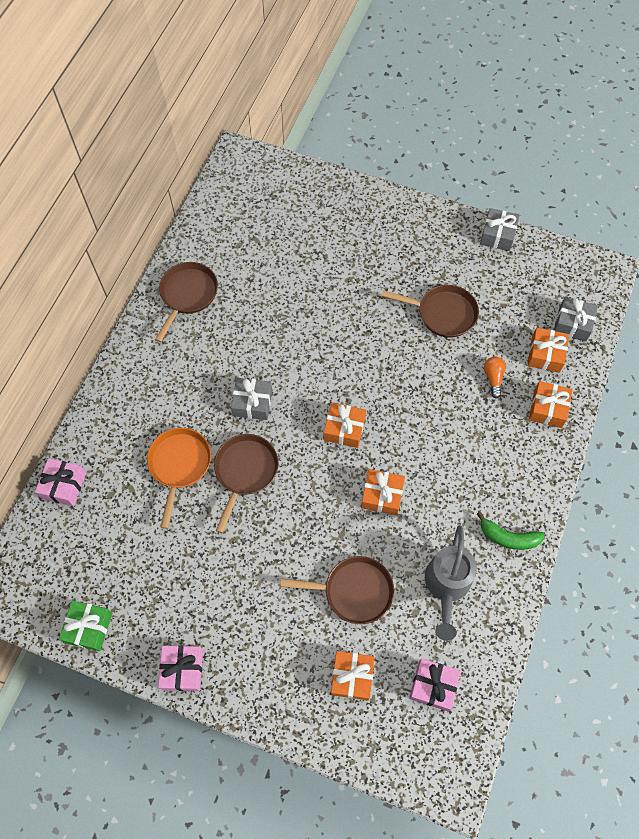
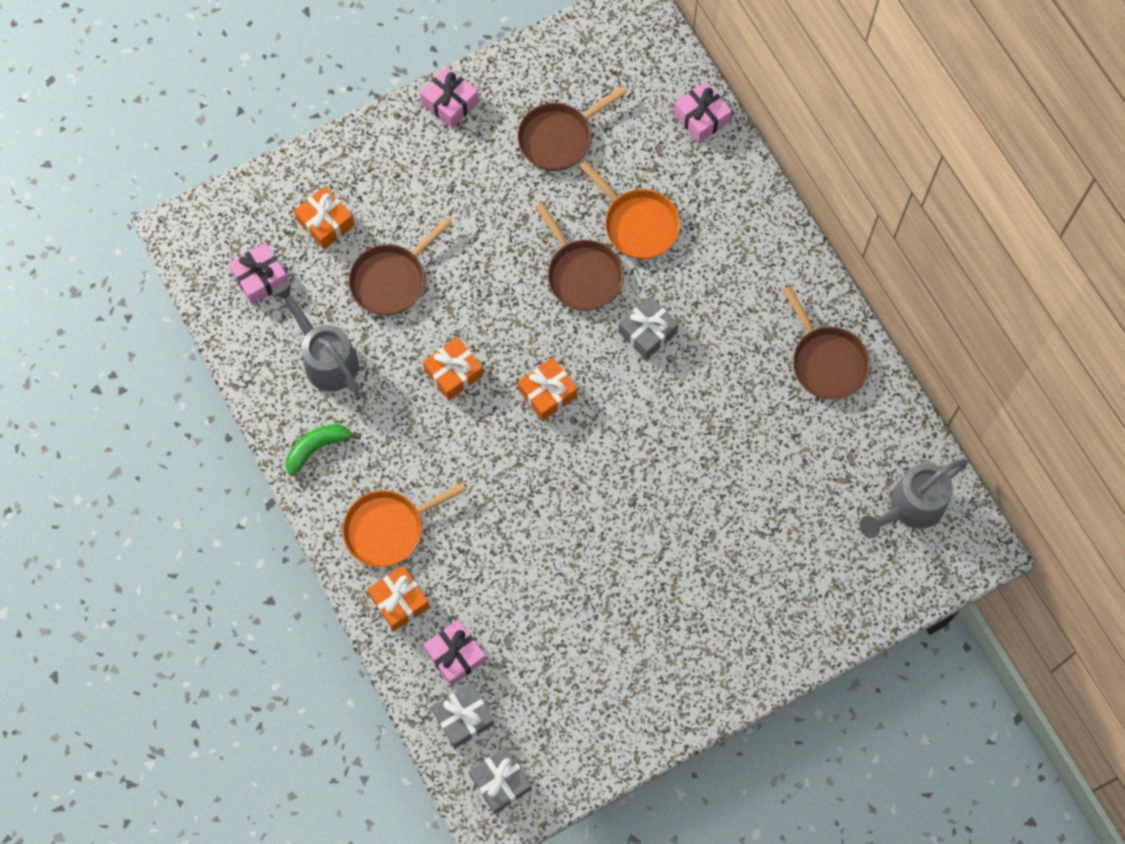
camera: 130 degrees right, 5 degrees up
green gift [59,600,112,651] -> none
brown pan [382,285,479,338] -> brown pan moved to [517,86,627,171]
grey gift [480,208,520,251] -> grey gift moved to [469,747,532,814]
orange light bulb [484,357,506,399] -> none
orange gift [527,328,569,373] -> pink gift [423,620,486,686]
none -> orange pan [342,482,466,567]
none -> grey watering can [859,459,968,538]

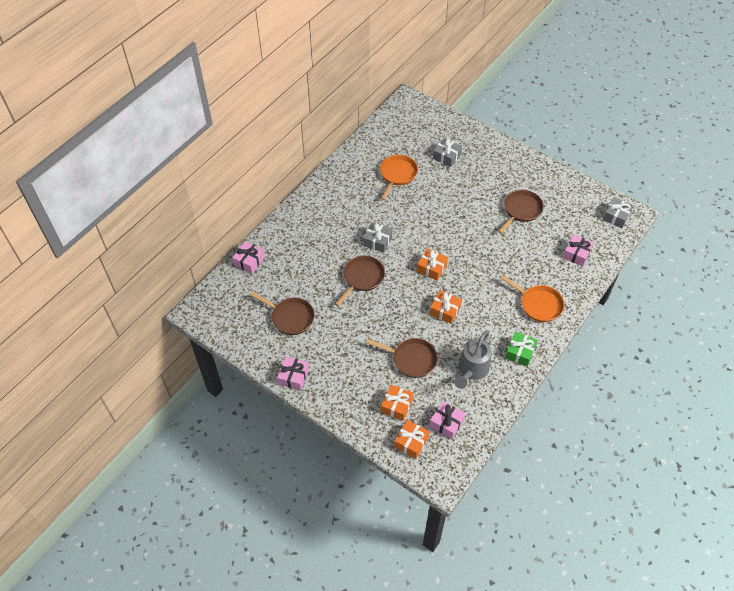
camera: 115 degrees left, 15 degrees down
green banana [286,424,361,476] -> green gift [505,332,538,367]
orange gift [367,565,430,631] -> orange gift moved to [394,420,430,459]
grey gift [431,683,494,748] -> grey gift moved to [433,138,462,167]
orange pan [579,161,680,259] -> orange pan moved to [380,155,418,200]
brown pan [783,286,870,400] -> brown pan moved to [498,190,544,234]
grey watering can [859,459,968,538] -> none

